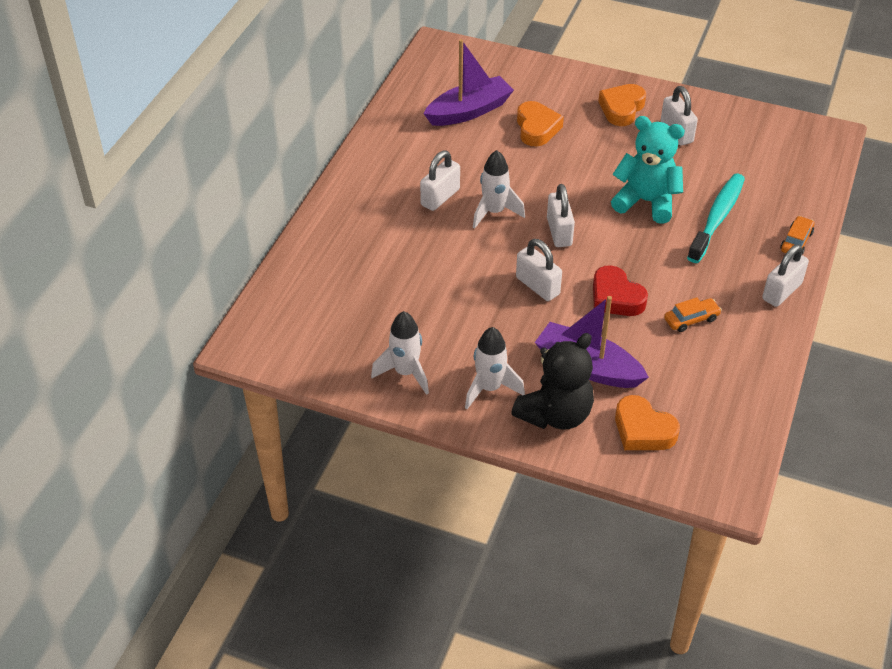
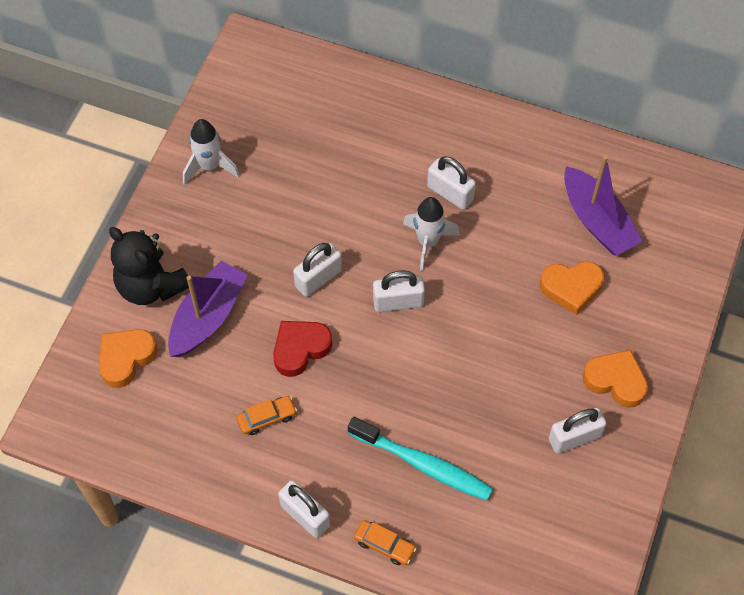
camera: 90 degrees right, 15 degrees up
white rocket [465,327,525,409] -> none
turquoise teddy bear [611,116,685,224] -> none
orange car [664,298,722,332] -> orange car turned 90 degrees counterclockwise [236,396,297,435]

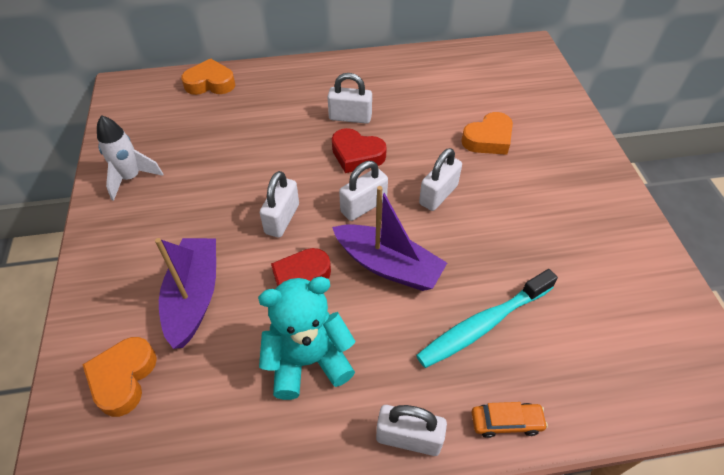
camera: 30 degrees left, 10 degrees down
black teddy bear [109,227,189,305] -> none
orange car [236,396,297,435] -> turquoise teddy bear [258,277,356,400]
turquoise toothbrush [348,417,493,501] -> turquoise toothbrush turned 150 degrees clockwise [416,269,558,368]
white rocket [403,197,460,271] -> red heart [332,128,387,173]
white padlock [549,408,606,454] -> white padlock moved to [419,148,462,211]
purple boat [564,156,643,256] -> purple boat moved to [332,186,447,291]
orange heart [582,350,648,408] -> orange heart moved to [181,58,235,95]

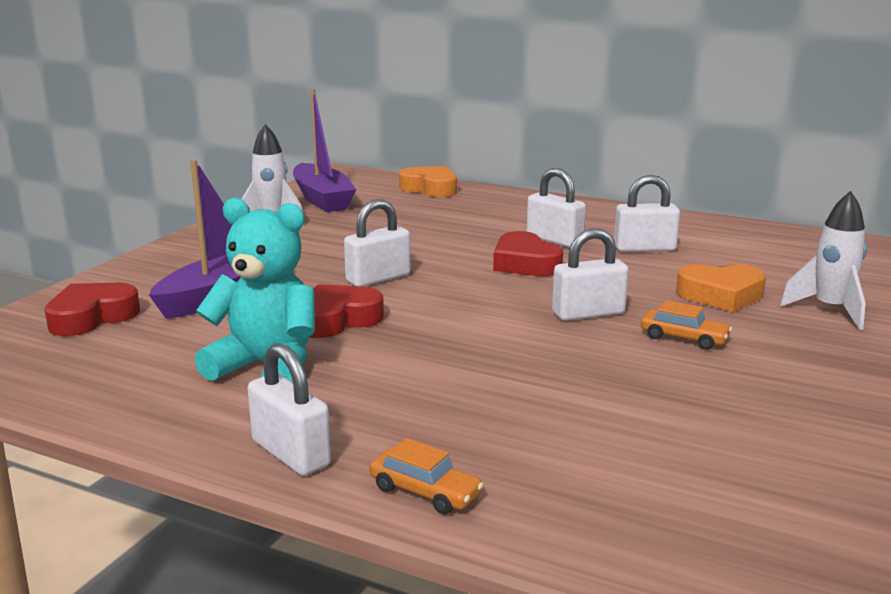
camera: 35 degrees right, 30 degrees down
orange heart [82,337,157,417] -> red heart [44,283,140,336]
purple boat [332,186,447,291] -> purple boat moved to [293,88,356,212]
white padlock [339,161,388,221] -> white padlock moved to [614,175,680,252]
turquoise toothbrush [416,269,558,368] -> none
none -> orange car [641,300,732,350]
none -> white rocket [780,191,867,330]

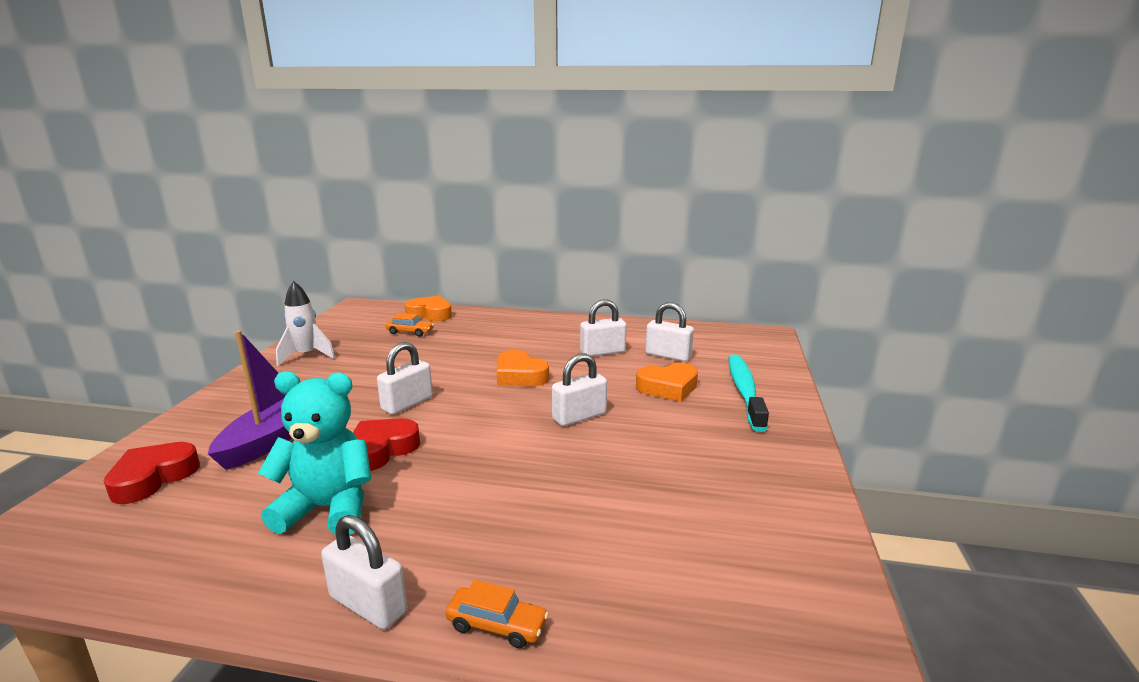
camera: 15 degrees left, 0 degrees up
purple boat [293,88,356,212] -> none
red heart [493,231,563,277] -> orange heart [497,350,549,386]
white padlock [526,168,586,248] -> white padlock moved to [645,302,694,362]
orange car [641,300,732,350] -> orange car moved to [386,313,434,337]
white rocket [780,191,867,330] -> turquoise toothbrush [728,355,769,432]

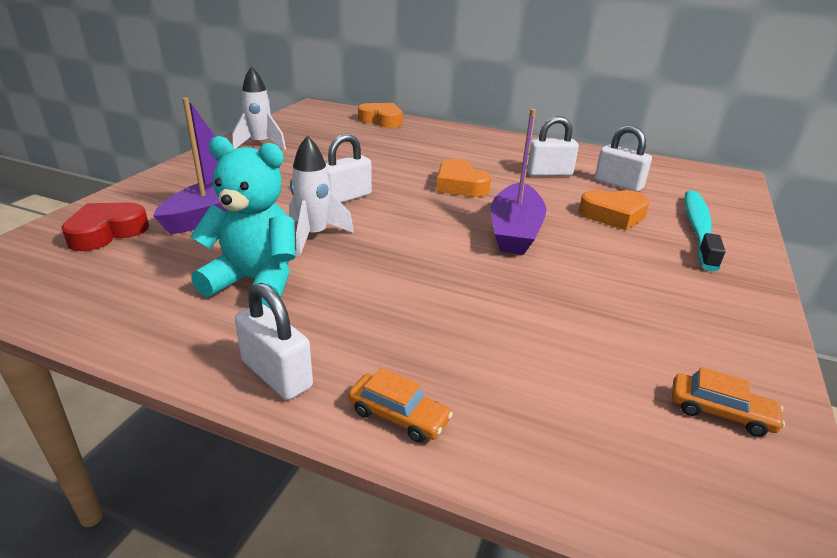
camera: 10 degrees right, 10 degrees up
red heart [353,418,420,471] -> white rocket [289,135,354,256]
orange car [386,313,434,337] -> orange car moved to [672,367,785,437]
white padlock [552,353,607,426] -> purple boat [491,109,546,255]

